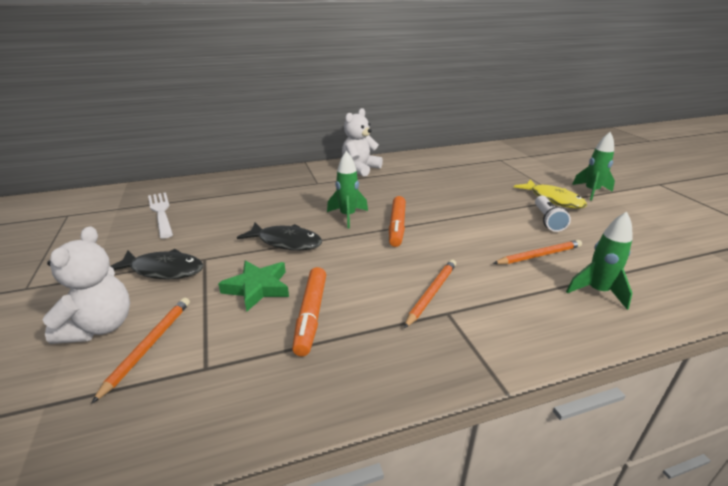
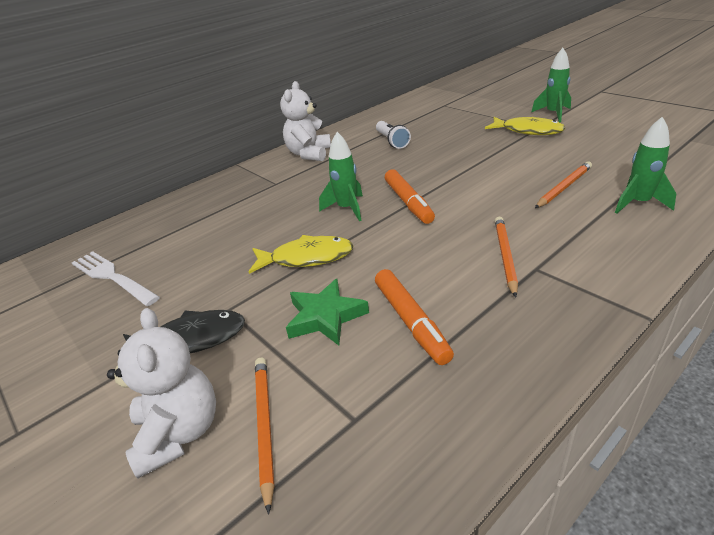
camera: 20 degrees left, 5 degrees up
black fish [237,223,322,250] -> yellow fish [249,235,354,274]
white flashlight [535,196,571,232] -> white flashlight moved to [376,121,411,149]

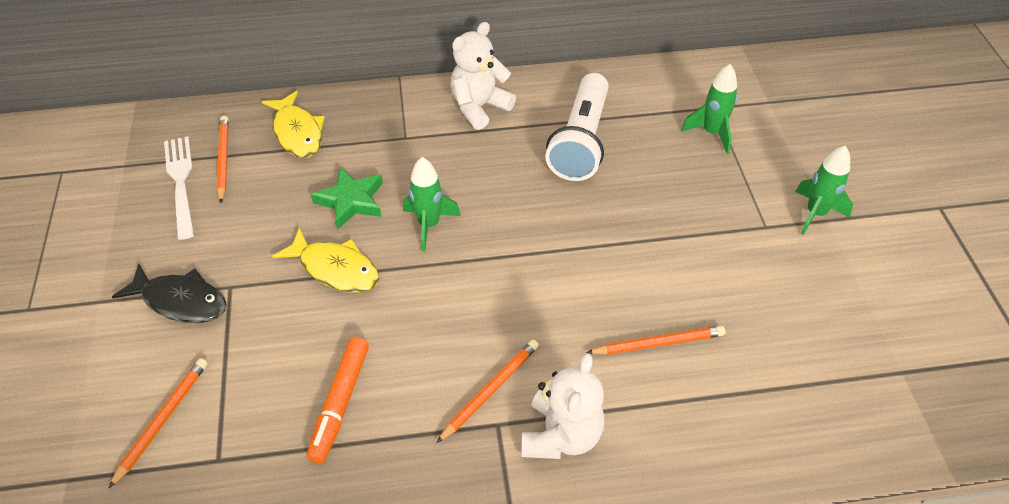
camera: 30 degrees right, 15 degrees up
white teddy bear [107,308,216,478] -> white teddy bear moved to [521,353,605,459]
green star [286,279,369,345] -> green star moved to [311,167,383,230]
white flashlight [376,121,411,149] -> white flashlight [545,73,609,181], size x1.81
orange marker [385,169,435,224] -> none
yellow fish [485,117,565,135] -> yellow fish moved to [262,90,325,158]
green rocket [615,117,676,213] -> green rocket moved to [681,64,738,154]
none -> orange pencil [217,116,229,203]

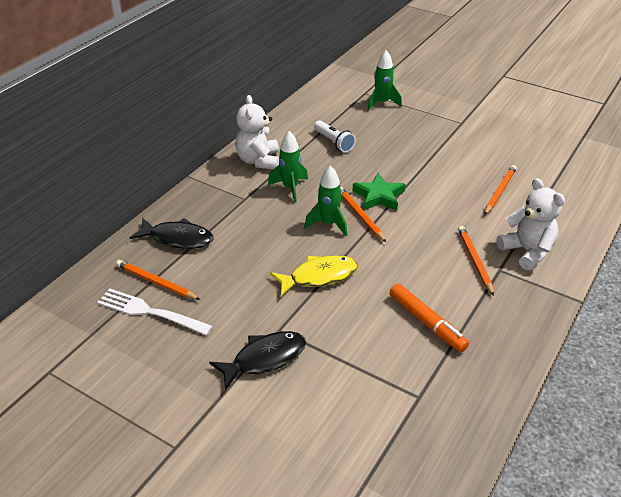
camera: 50 degrees left, 10 degrees down
orange pencil [109,358,208,488] -> orange pencil moved to [340,187,387,243]
yellow fish [262,90,325,158] -> black fish [130,218,214,249]
green star [311,167,383,230] -> green star moved to [353,173,406,211]
white flashlight [545,73,609,181] -> white flashlight [314,120,356,152], size x0.55
green rocket [795,146,853,235] -> green rocket moved to [268,131,308,203]

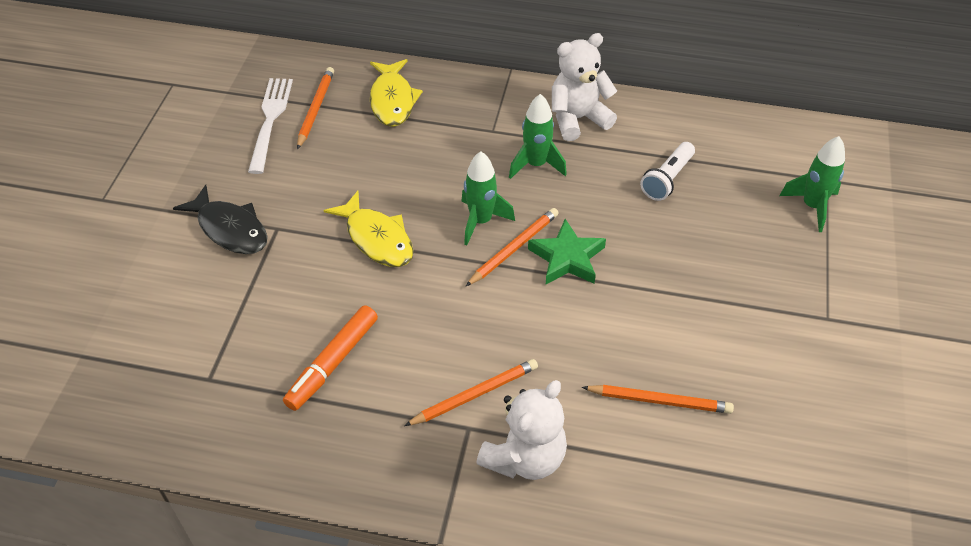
camera: 70 degrees right, 10 degrees up
black fish [130,218,214,249] -> yellow fish [370,59,423,127]

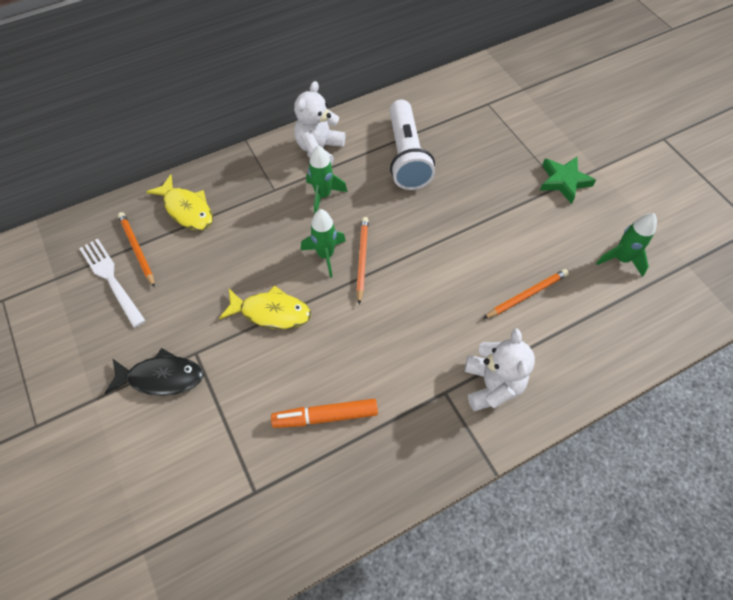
camera: 40 degrees left, 10 degrees up
orange marker [283,305,378,411] -> orange marker turned 90 degrees clockwise [271,399,378,428]
orange pencil [404,359,538,426] -> none
green star [528,219,606,284] -> green star moved to [540,157,596,204]
white flashlight [640,142,695,201] -> white flashlight [390,99,435,190], size x1.81
green rocket [779,136,845,232] -> green rocket moved to [596,213,657,277]

